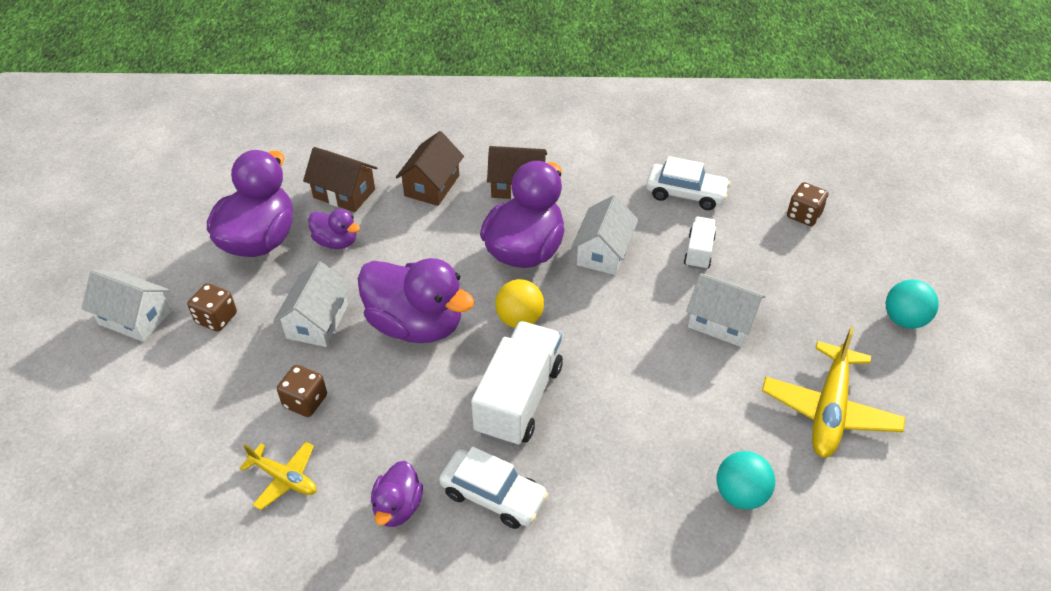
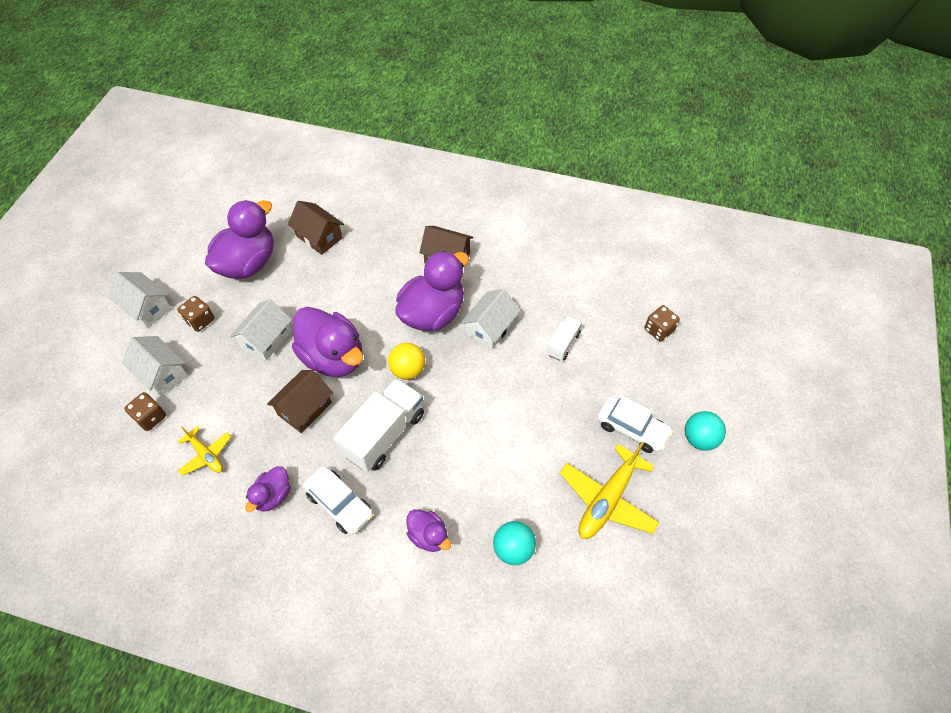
camera: 15 degrees right, 10 degrees up
brown dice [277,365,327,417] -> brown dice moved to [124,392,166,431]
purple duck [308,209,360,249] -> purple duck moved to [406,509,451,552]
brown house [396,131,464,206] -> brown house moved to [267,370,333,433]
white car [646,156,730,210] -> white car moved to [597,396,673,453]
white house [686,273,766,347] -> white house moved to [122,336,188,396]

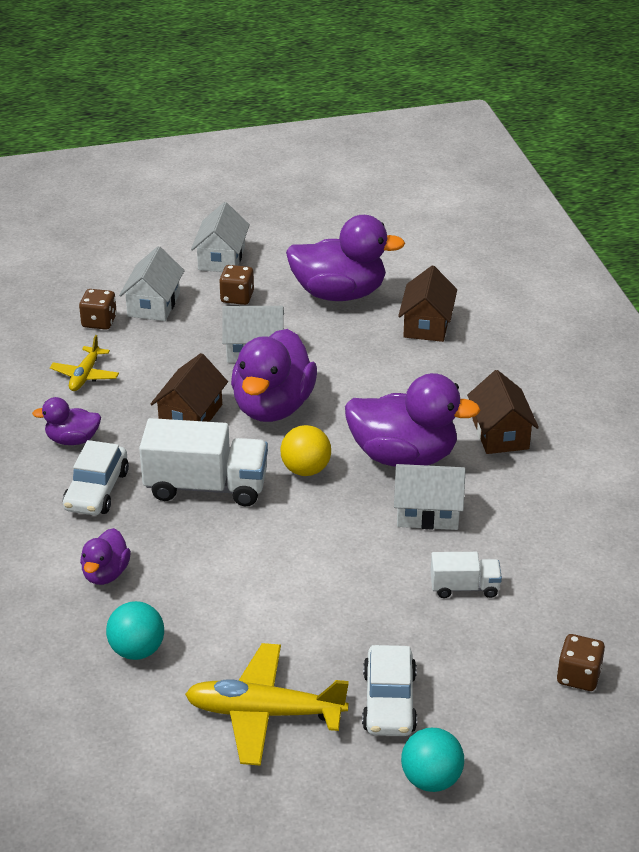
camera: 60 degrees right, 20 degrees down
brown house [267,370,333,433] -> brown house turned 75 degrees counterclockwise [151,353,228,422]

